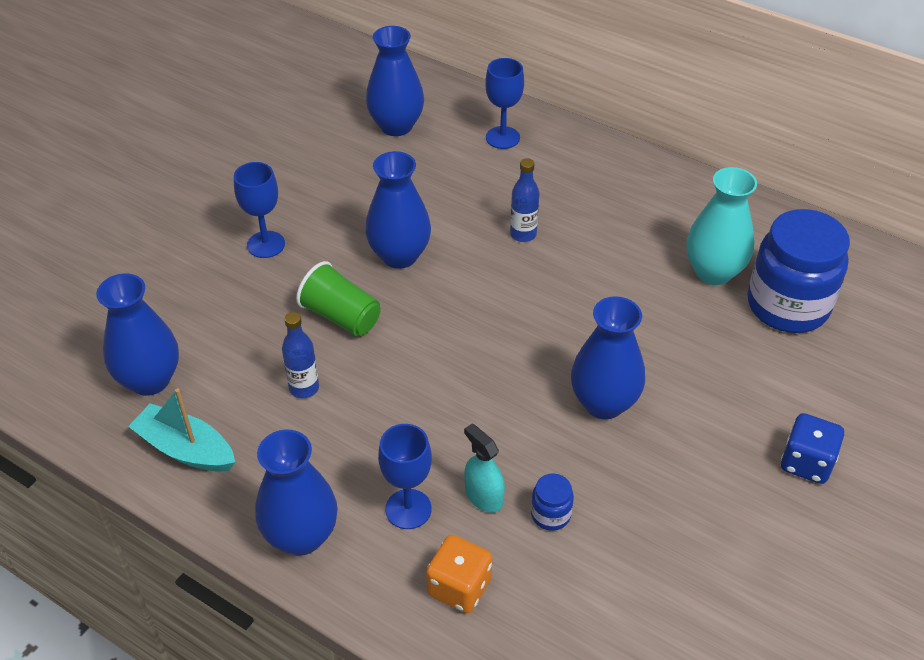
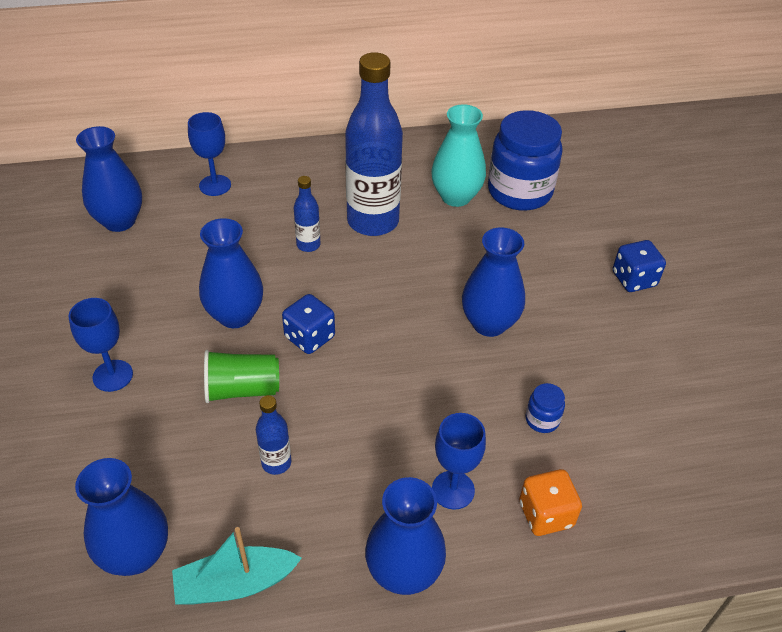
camera: 45 degrees left, 0 degrees up
turquoise spray bottle [464,423,505,513] -> none
none -> blue dice [282,294,335,354]
none -> blue bottle [345,52,403,236]

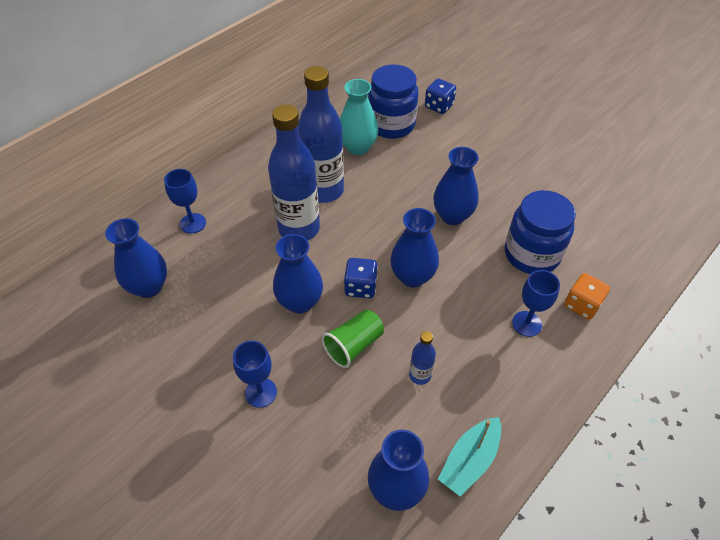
camera: 35 degrees left, 5 degrees up
blue bottle [294,176,321,252] -> blue bottle [268,104,320,240], size x2.24
blue vase [365,477,446,595] -> blue vase moved to [390,208,439,287]
blue jar [526,383,565,433] -> blue jar [505,190,576,274], size x2.41
blue dice [613,240,666,292] -> blue dice moved to [425,79,456,114]

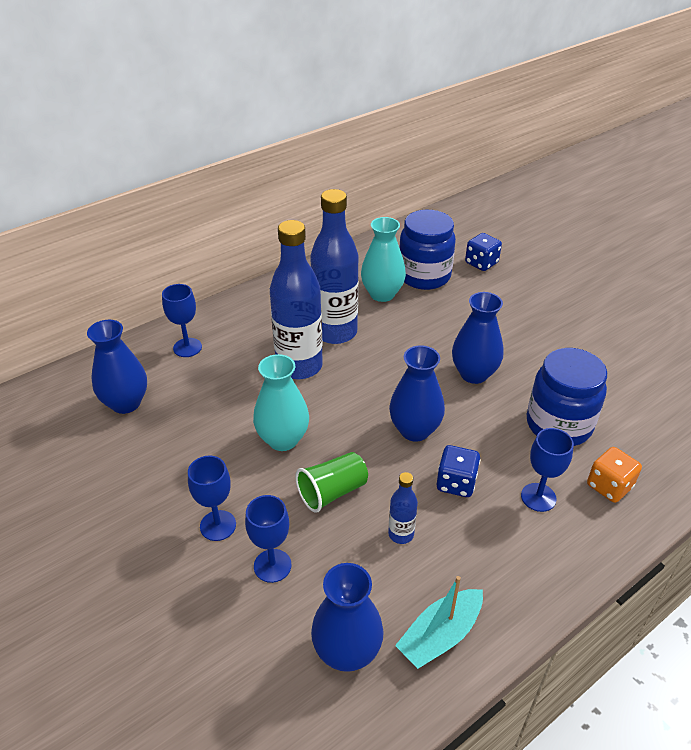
camera: 10 degrees right, 10 degrees down
blue vase [273,234,323,314] -> turquoise vase [253,354,309,451]
blue dice [344,258,378,298] -> blue dice moved to [437,445,480,497]
none -> blue goblet [245,495,291,583]

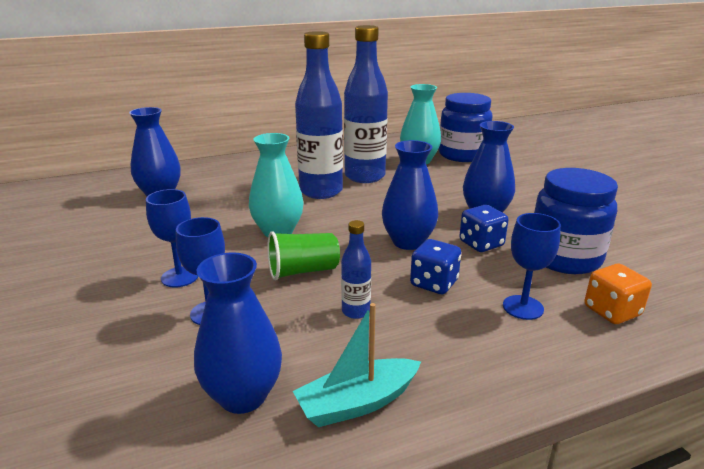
camera: 15 degrees right, 15 degrees down
blue goblet [162,284,202,357] -> none
blue dice [465,233,502,271] -> blue dice moved to [459,205,508,252]

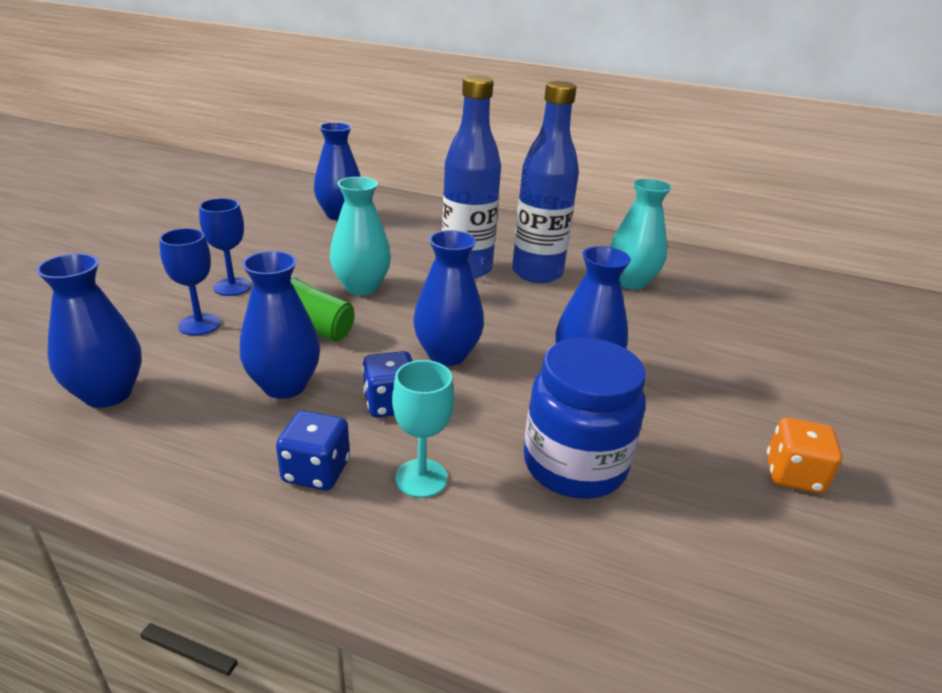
camera: 40 degrees right, 5 degrees up
turquoise boat [293,303,421,427] -> none
blue bottle [341,220,371,319] -> blue vase [240,251,320,399]
blue jar [439,93,493,162] -> none
blue dice [459,205,508,252] -> blue dice moved to [276,411,350,490]
blue goblet [503,213,561,320] -> turquoise goblet [392,360,454,498]
orange dice [584,264,652,324] -> orange dice moved to [767,417,843,494]

